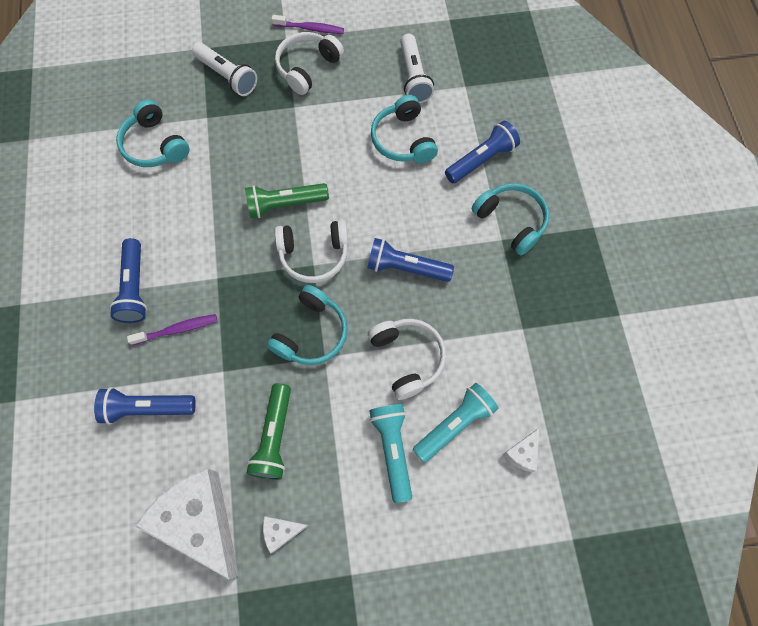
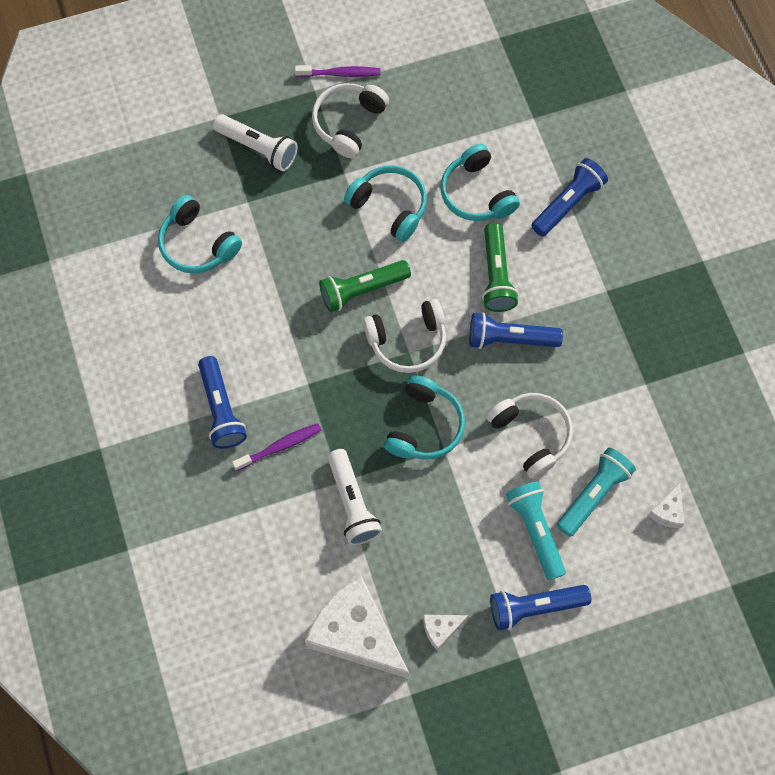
camera: 10 degrees left, 0 degrees up
blue flashlight [94,387,196,425] -> blue flashlight moved to [490,585,591,630]
green flashlight [246,383,291,480] -> green flashlight moved to [482,223,518,312]
white flashlight [400,34,434,103] -> white flashlight moved to [328,449,382,545]
turquoise headphones [472,183,549,255] -> turquoise headphones moved to [344,166,427,242]

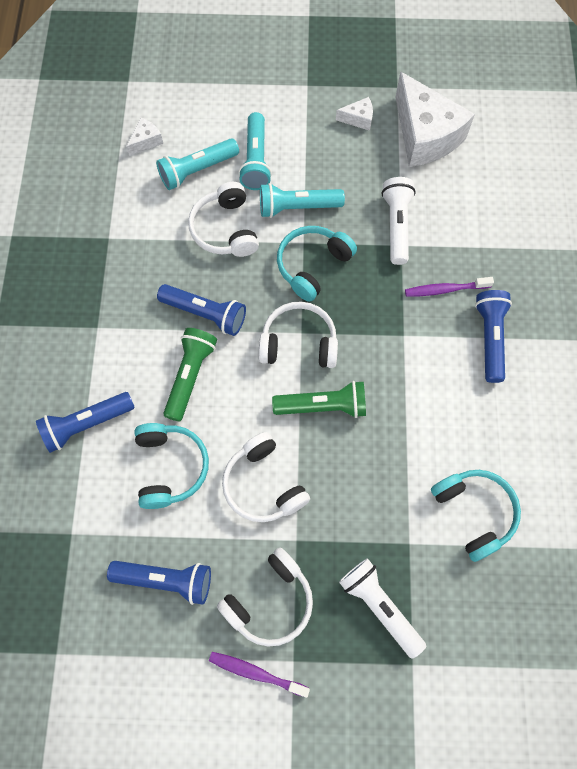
camera: 160 degrees left, 0 degrees up
turquoise headphones [344,166,427,242] -> white headphones [222,432,310,522]
blue flashlight [490,585,591,630] -> blue flashlight moved to [107,561,211,605]
none -> turquoise flashlight [260,183,345,218]

